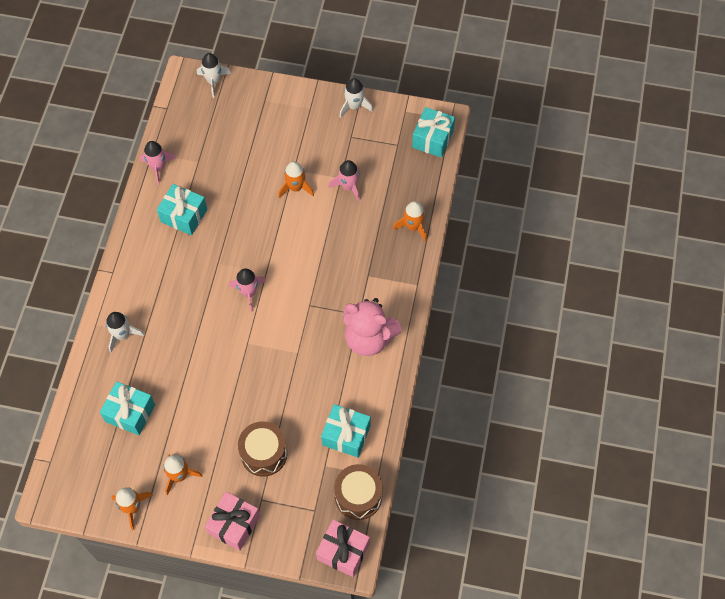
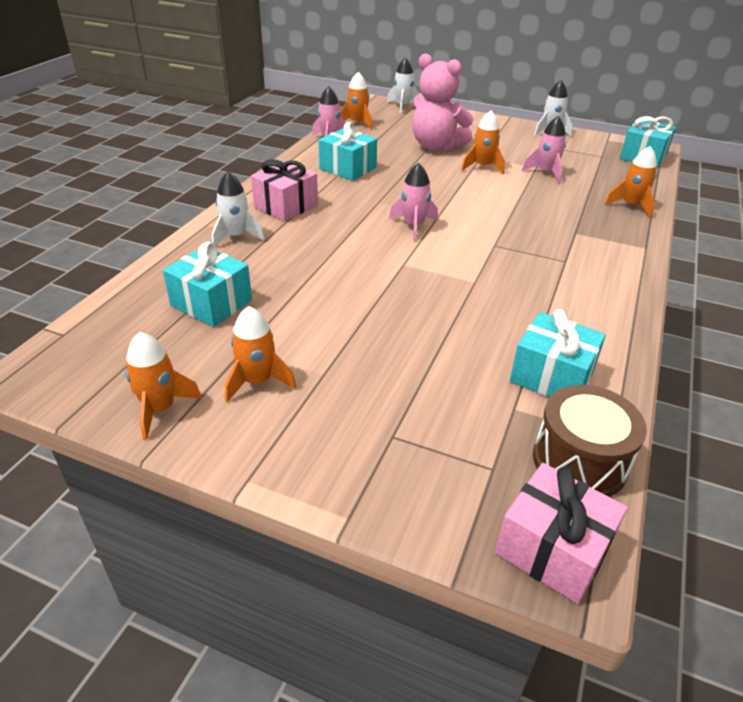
camera: 10 degrees right, 25 degrees down
pink gift [205,492,260,551] -> pink gift moved to [251,159,318,221]
brown drum [238,421,287,477] -> none
pink teddy bear [343,298,402,356] -> pink teddy bear moved to [412,54,473,150]
none -> orange rocket [340,72,373,130]

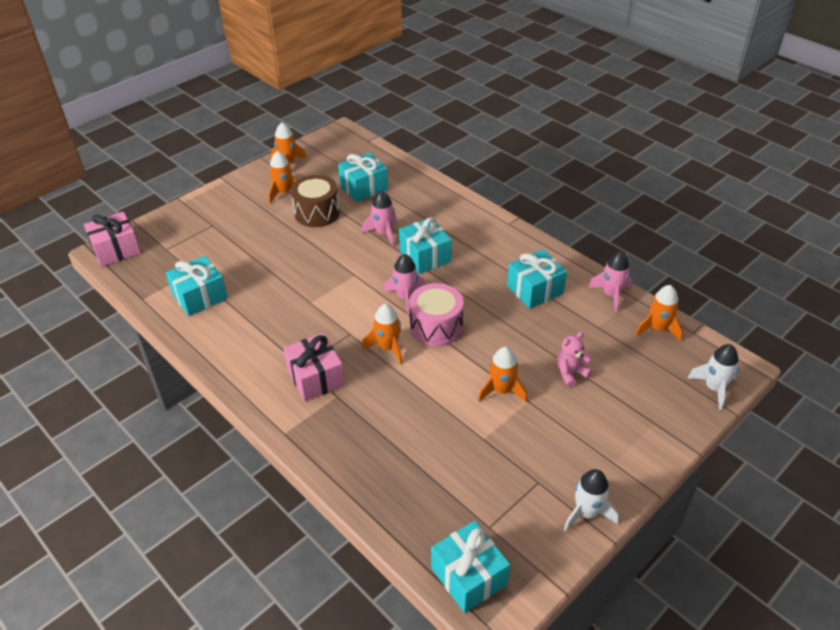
camera: 115 degrees right, 5 degrees up
white rocket [212,172,265,246] -> none
pink gift [251,159,318,221] -> pink gift moved to [283,333,345,401]
pink teddy bear [412,54,473,150] -> pink teddy bear [557,332,592,387], size x0.49
pink rocket [522,116,566,183] -> pink rocket moved to [361,191,397,247]
brown drum [533,385,647,497] -> brown drum moved to [291,175,340,227]
orange rocket [605,146,657,218] -> orange rocket moved to [362,304,403,364]
none -> turquoise gift [399,217,452,274]
none -> pink drum [409,283,464,346]

